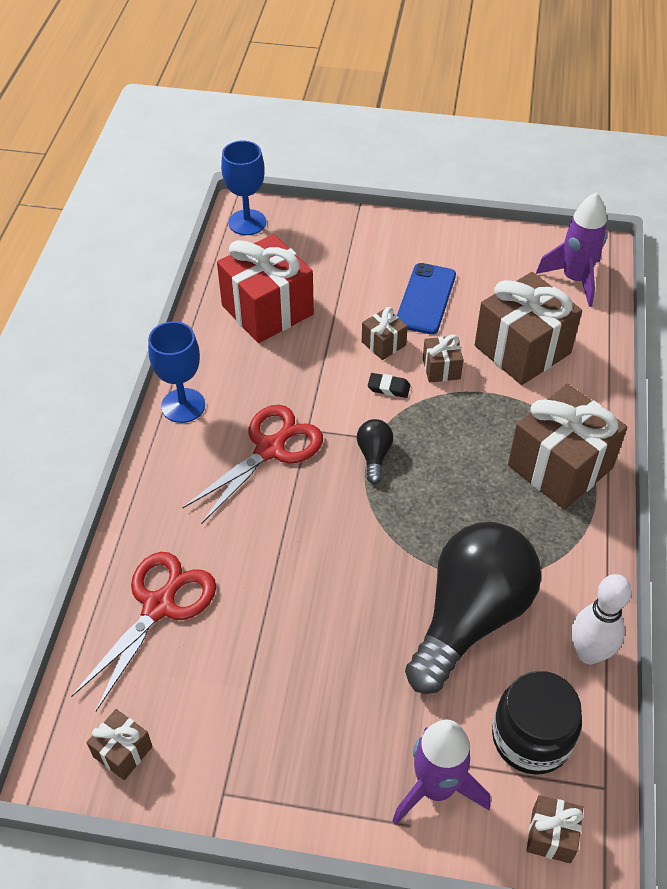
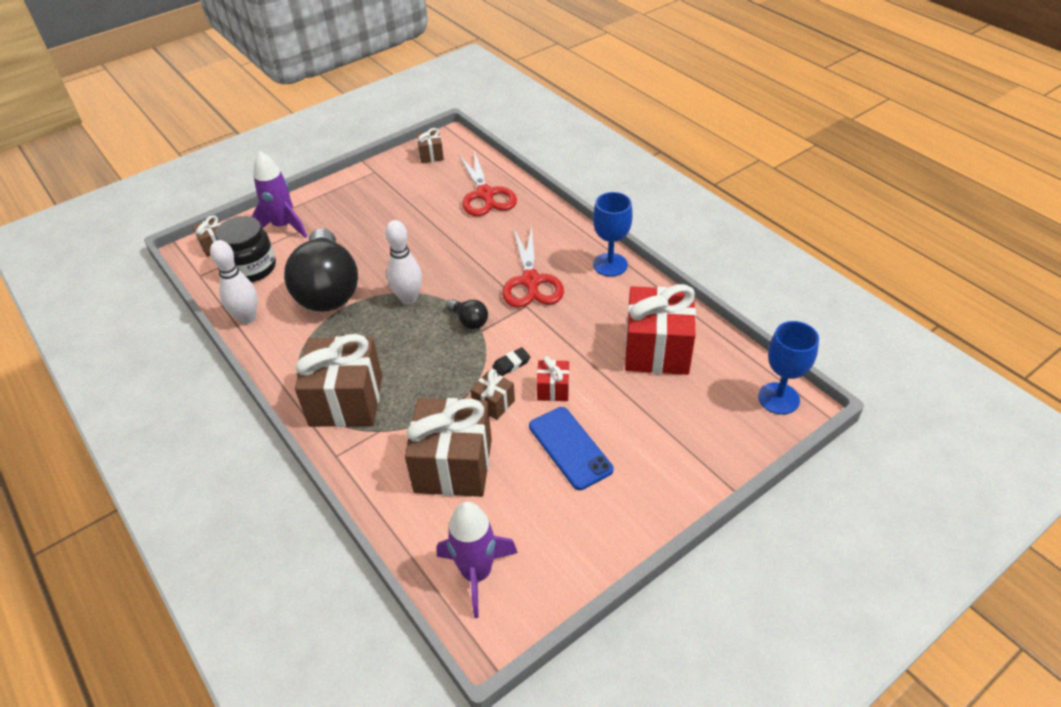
camera: 135 degrees right, 5 degrees down
brown gift [362,307,408,360] -> red gift [537,356,569,401]
none -> white bowling pin [385,220,422,304]

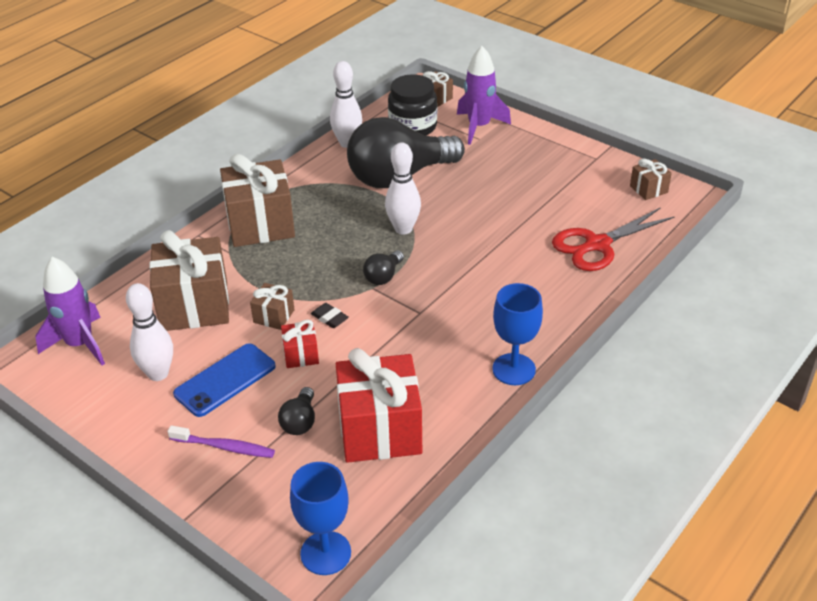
camera: 75 degrees right, 5 degrees down
red scissors [502,226,564,308] -> none
none -> white bowling pin [126,283,173,381]
none -> purple toothbrush [167,425,275,458]
none -> black light bulb [278,387,315,435]

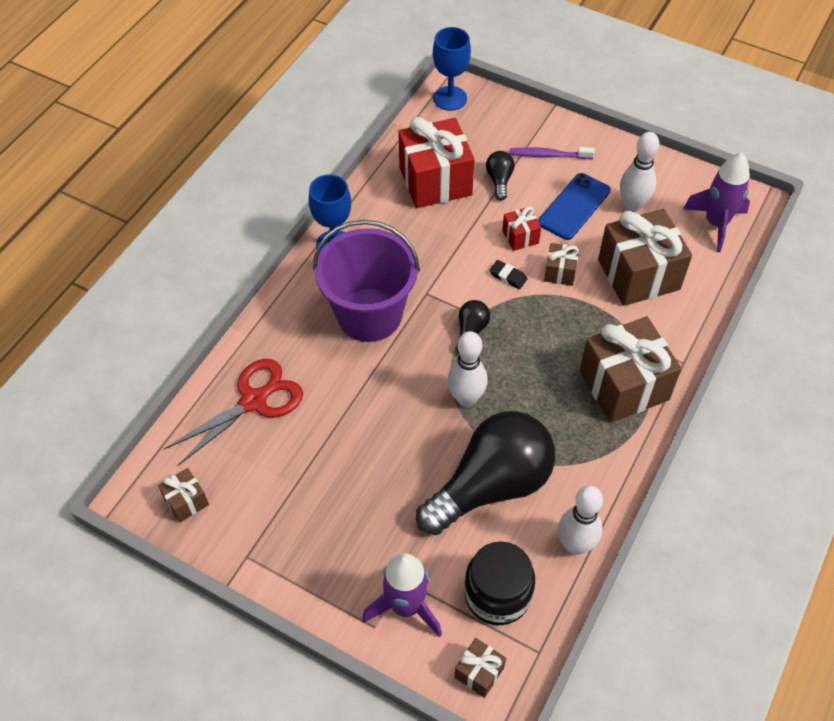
camera: 170 degrees right, 15 degrees up
none -> purple bucket [313,220,420,342]

